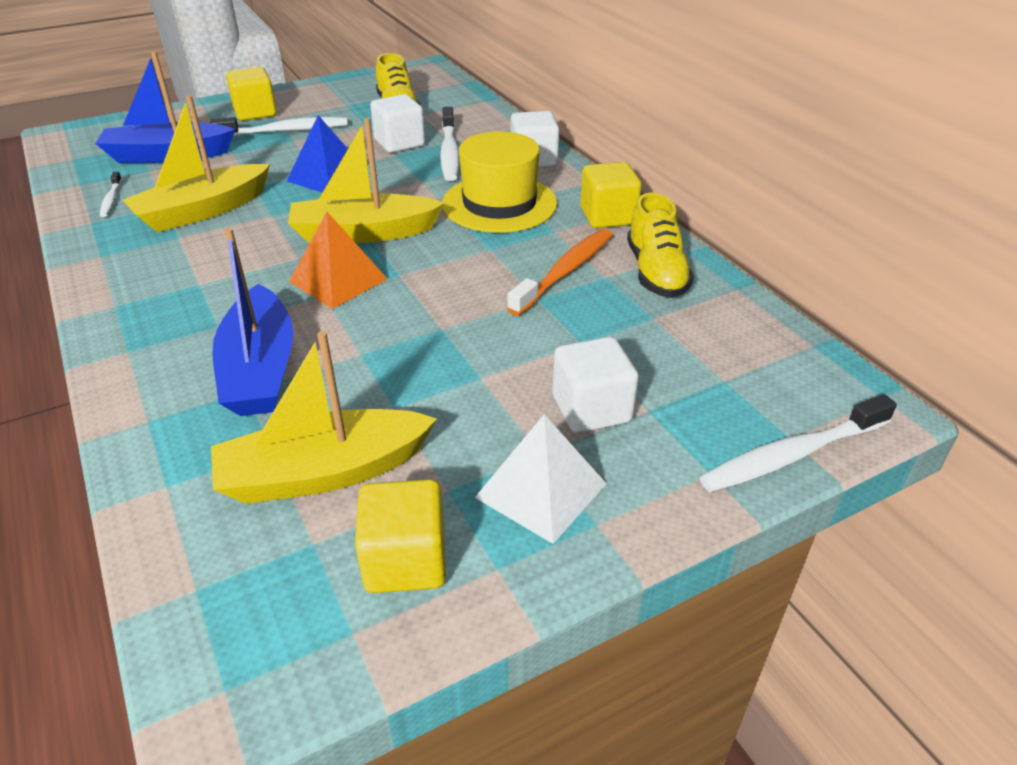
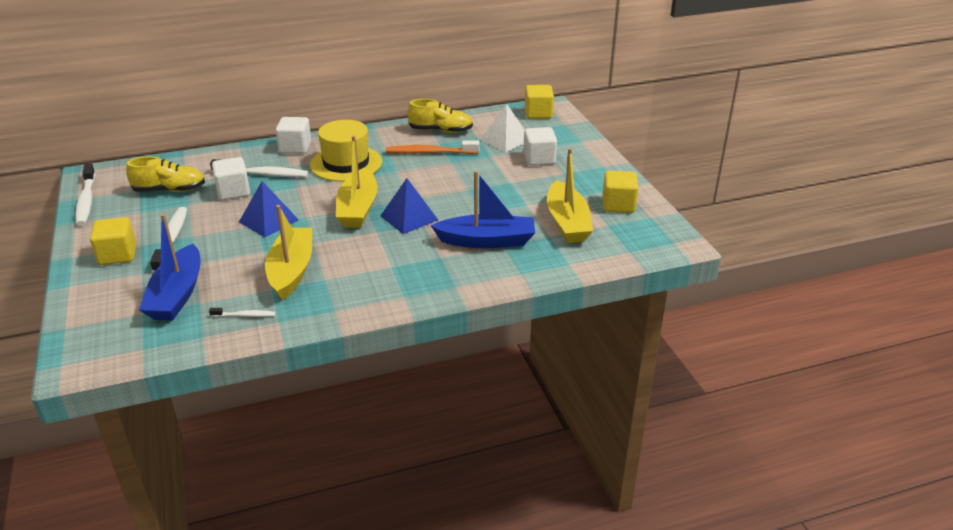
camera: 80 degrees left, 5 degrees down
yellow boat [122,95,270,232] -> yellow boat turned 150 degrees counterclockwise [265,205,312,301]
orange pyramid [289,212,387,309] -> blue pyramid [380,178,438,234]
white pyramid [474,414,607,544] -> white pyramid moved to [480,103,525,152]
orange toothbrush [507,229,613,316] -> orange toothbrush turned 45 degrees counterclockwise [386,140,479,154]
yellow cube [580,162,642,228] -> yellow cube moved to [525,85,554,119]
white toothbrush [700,394,897,492] -> white toothbrush moved to [75,164,96,226]

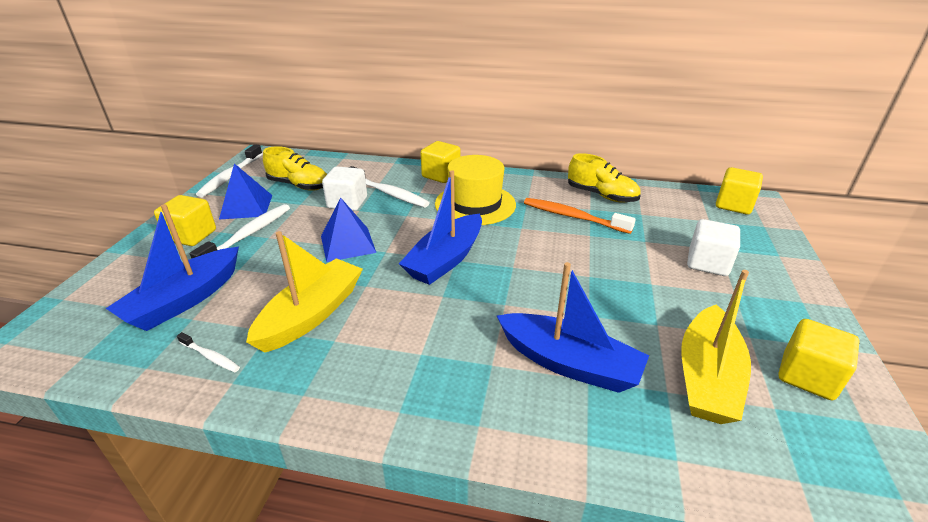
camera: 30 degrees right, 0 degrees up
white cube [275,117,311,154] -> yellow cube [421,141,461,183]
yellow boat [336,135,378,228] -> blue boat [399,170,482,285]
blue pyramid [380,178,438,234] -> blue pyramid moved to [219,163,272,220]
white pyramid [480,103,525,152] -> none

